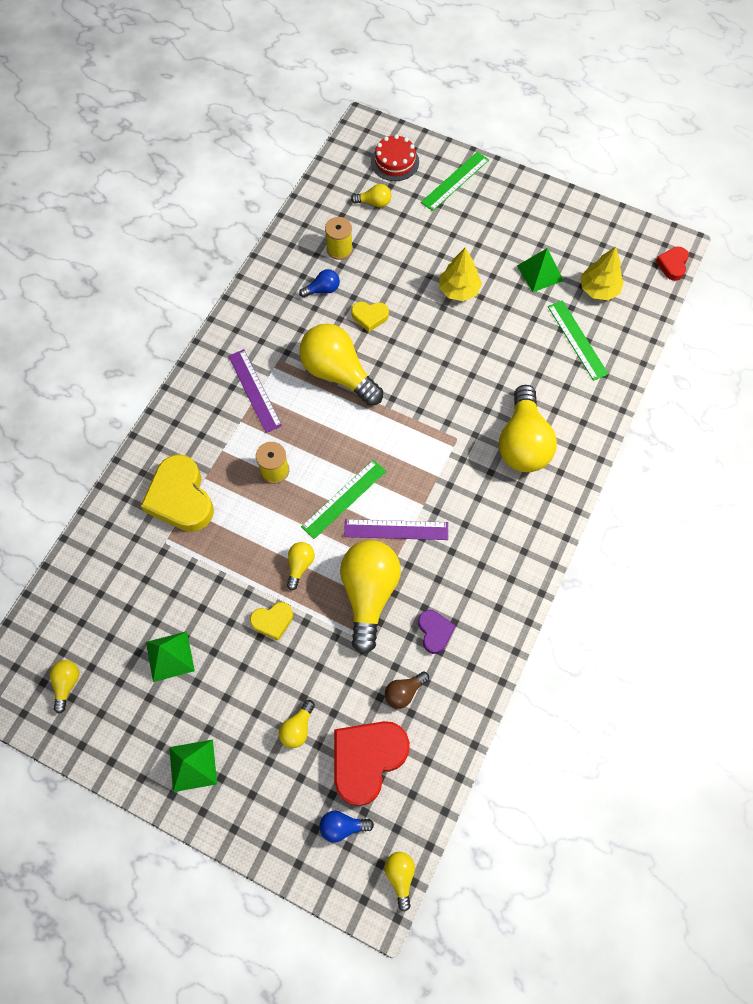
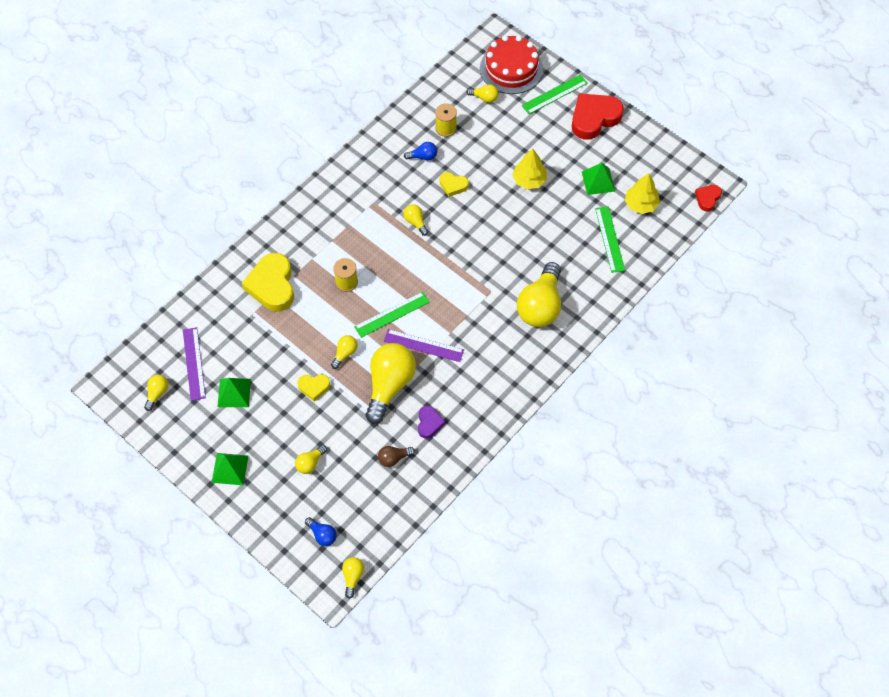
camera: 15 degrees right, 5 degrees down
purple ruler [228,349,282,433] -> purple ruler moved to [183,327,206,401]
yellow light bulb [299,324,383,406] -> yellow light bulb [403,204,429,236], size x0.45
blue light bulb [319,811,374,842] -> blue light bulb turned 150 degrees counterclockwise [305,517,337,546]
red heart [334,721,410,806] -> red heart moved to [572,93,624,140]
red cake [371,134,419,181] -> red cake [480,35,543,94], size x1.58

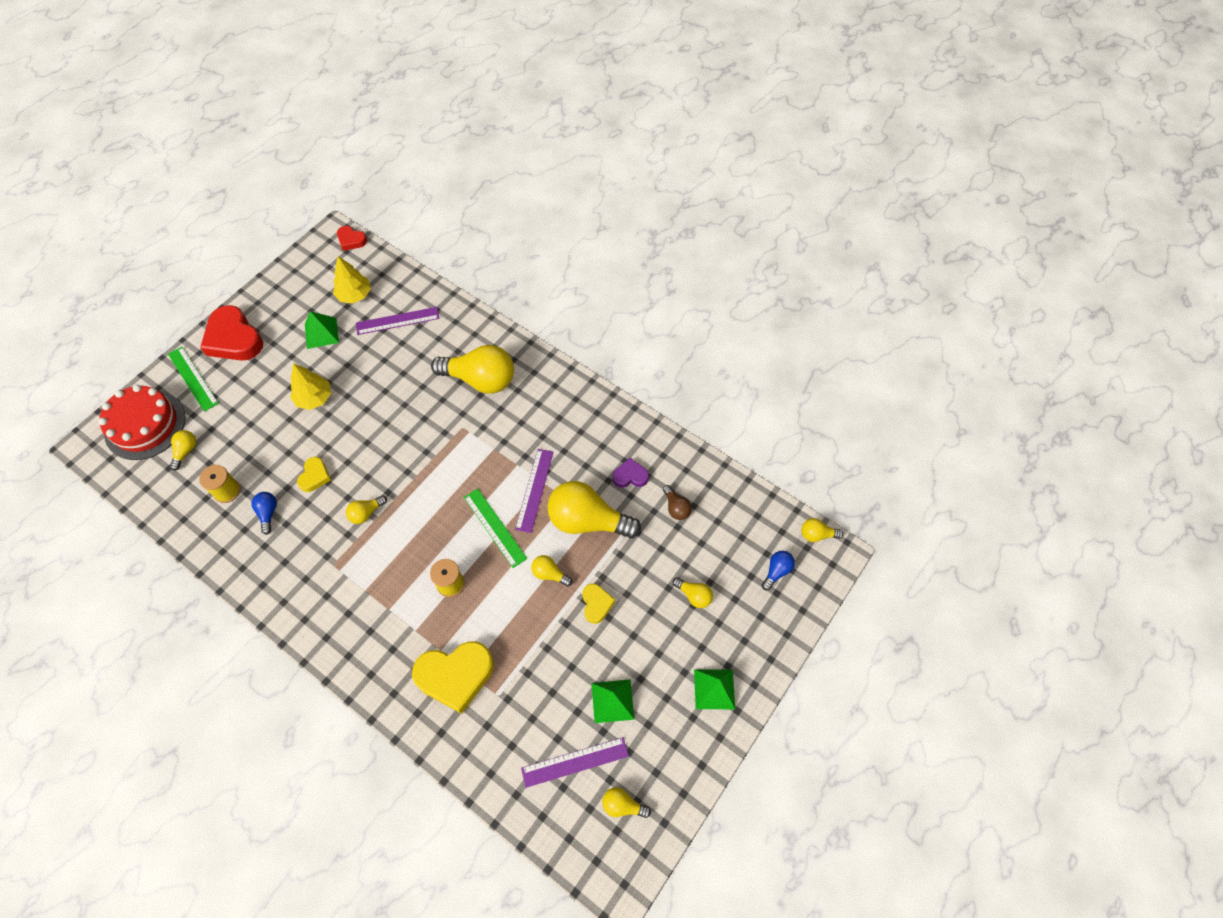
camera: 95 degrees left, 0 degrees up
green ruler [595,206,625,273] -> purple ruler [356,307,439,335]

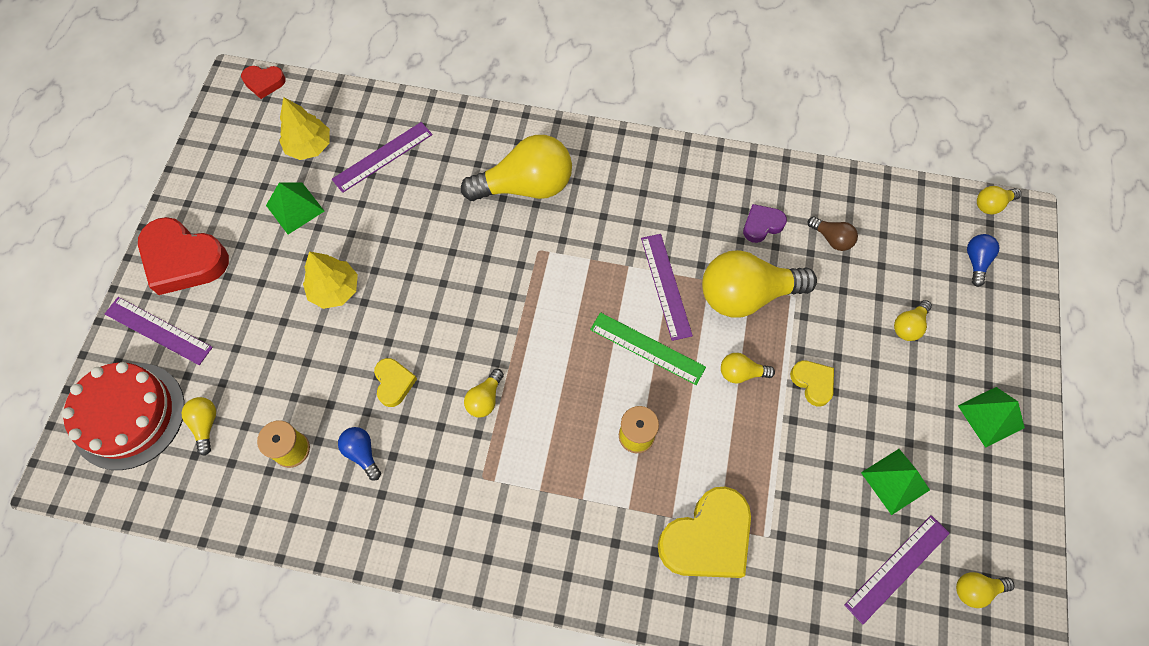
camera: 25 degrees left, 5 degrees up
green ruler [168,347,219,412] -> purple ruler [105,297,213,365]
yellow light bulb [673,577,713,608] -> yellow light bulb turned 120 degrees clockwise [894,300,932,341]

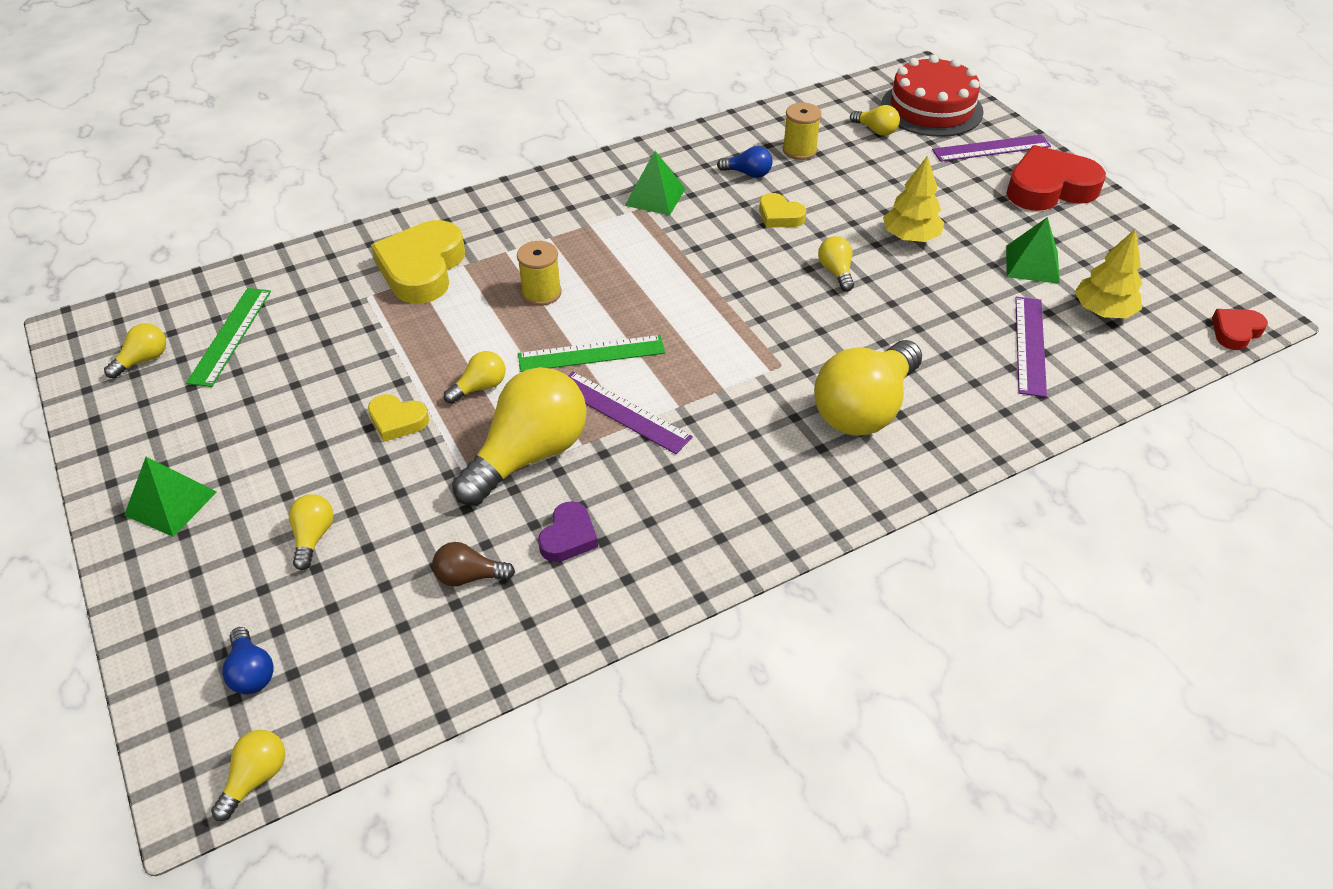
camera: 140 degrees right, 20 degrees down
yellow light bulb [464,369,504,417] -> yellow light bulb moved to [818,236,854,291]
purple ruler [844,515,950,625] -> green ruler [186,288,271,387]
green pyramid [861,449,930,515] -> green pyramid moved to [625,151,686,215]

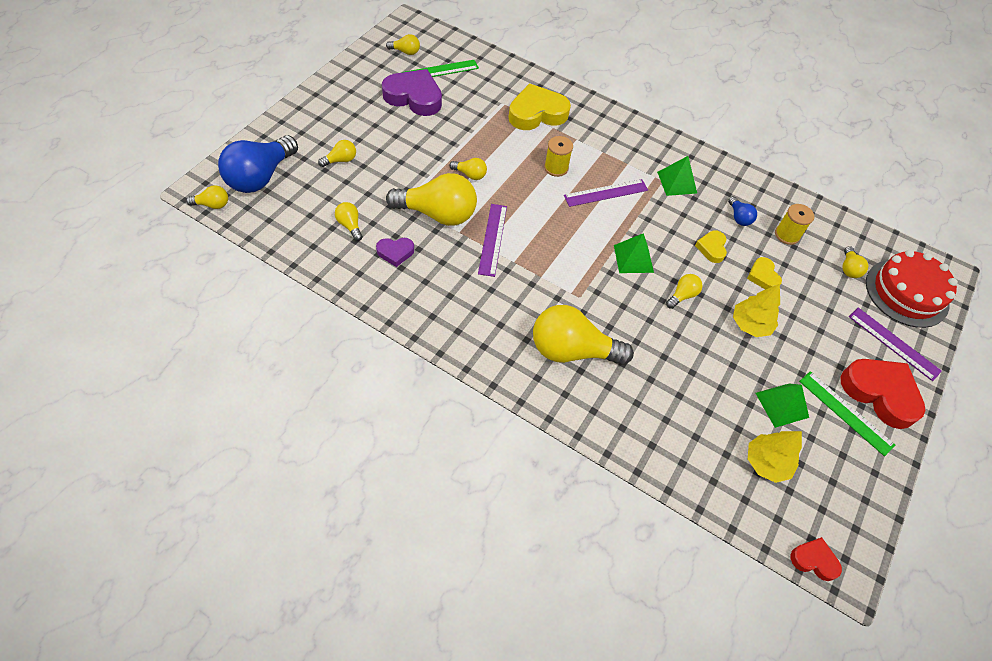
camera: 55 degrees right, 10 degrees up
green pyramid [124,457,217,537] -> green pyramid moved to [614,233,654,273]
blue light bulb [222,627,274,694] -> blue light bulb [218,135,298,193], size x2.21
yellow heart [368,394,429,442] -> yellow heart moved to [747,257,782,289]
brown light bulb [432,542,515,586] -> yellow light bulb [335,202,363,241]
green ruler [518,335,665,372] -> green ruler moved to [799,371,895,456]
purple ruler [1015,297,1047,397] -> purple ruler moved to [564,179,648,207]
none -> purple heart [382,69,442,116]

